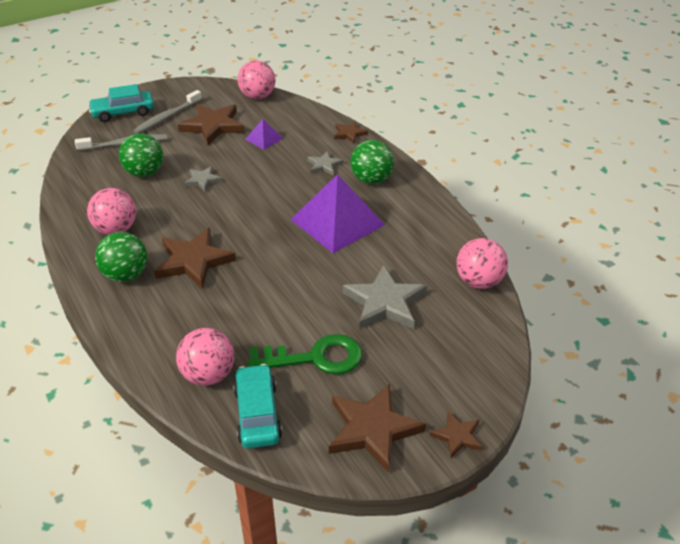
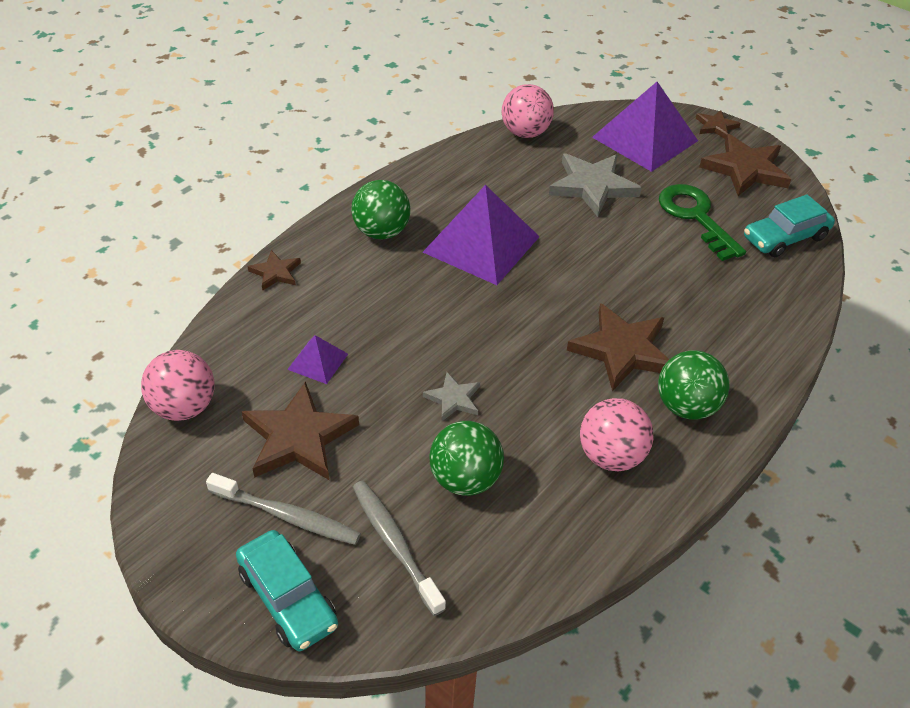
camera: 110 degrees left, 5 degrees up
pink ball [176,328,234,386] -> none
grey star [307,151,344,176] -> none
none -> purple pyramid [592,82,698,172]

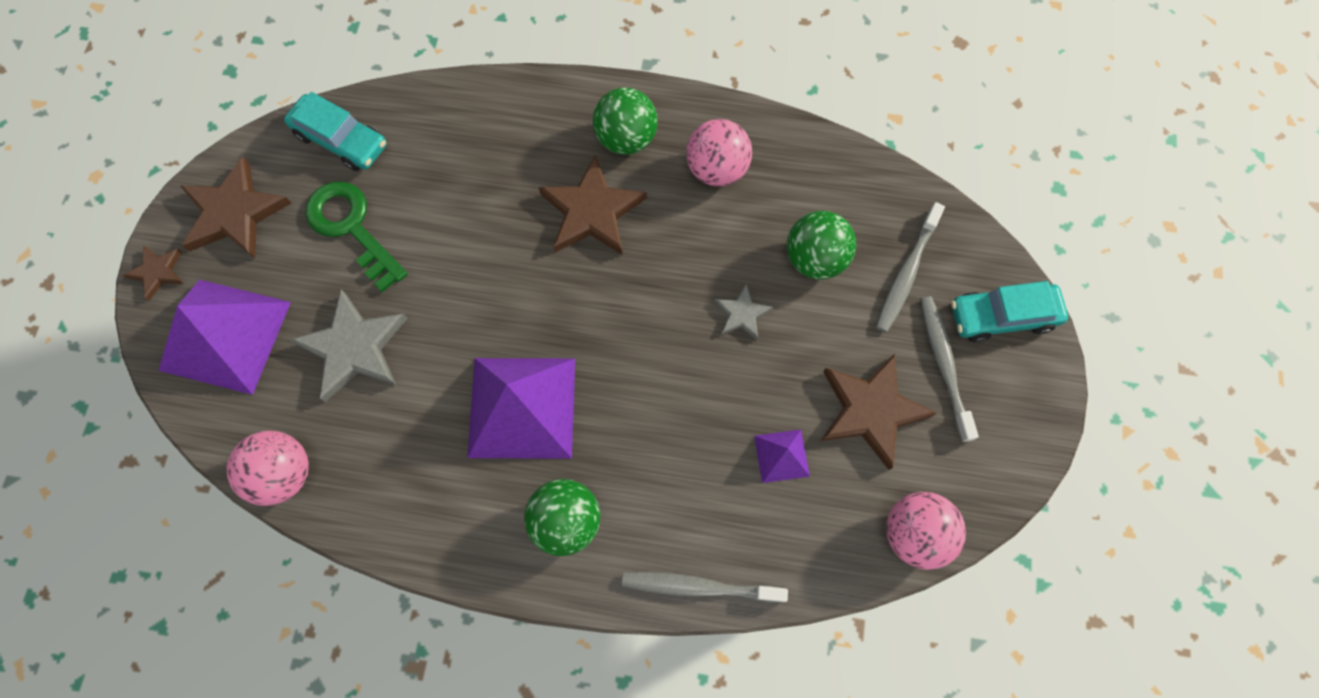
camera: 120 degrees left, 25 degrees up
turquoise car [236,530,338,651] -> turquoise car turned 120 degrees counterclockwise [951,281,1068,342]
brown star [247,250,301,291] -> grey toothbrush [622,572,788,603]
green key [659,184,746,261] -> green key turned 105 degrees clockwise [306,181,408,292]

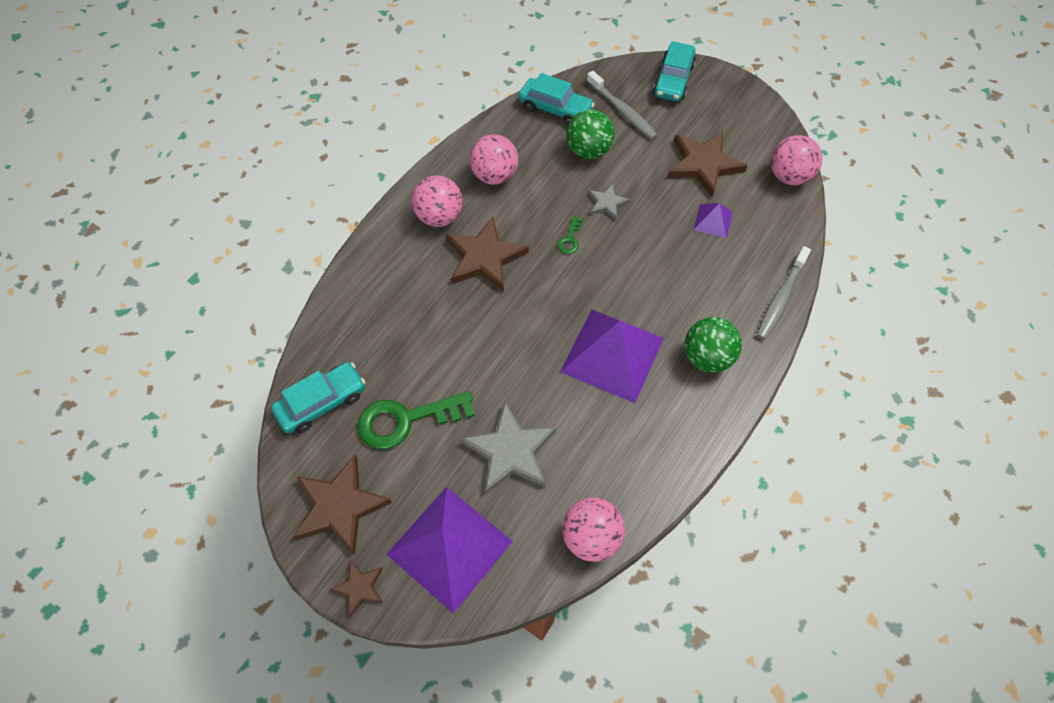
camera: 65 degrees left, 10 degrees down
green ball [593,88,658,155] -> pink ball [412,175,463,227]
grey toothbrush [920,297,979,442] -> none
none -> turquoise car [519,73,595,125]
none -> green key [558,216,583,254]

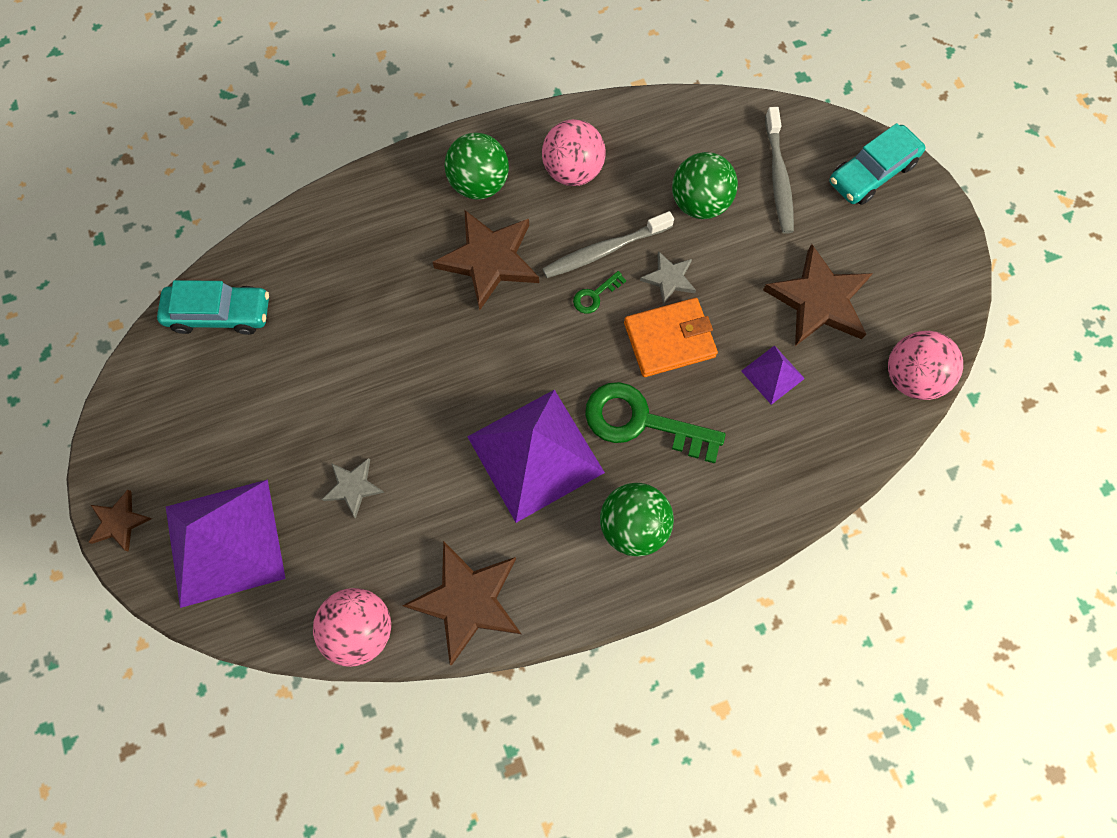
camera: 35 degrees right, 10 degrees up
brown star [293,455,392,555] -> brown star moved to [403,541,521,665]
green key [358,391,475,449] -> green key moved to [585,382,725,463]
pink ball [412,175,463,227] -> green ball [444,133,509,199]
grey star [461,402,556,495] -> grey star [322,458,385,518], size x0.53
turquoise car [519,73,595,125] -> none
grey toothbrush [757,246,811,340] -> grey toothbrush moved to [542,211,674,278]
none -> orange wallet [624,298,718,377]

